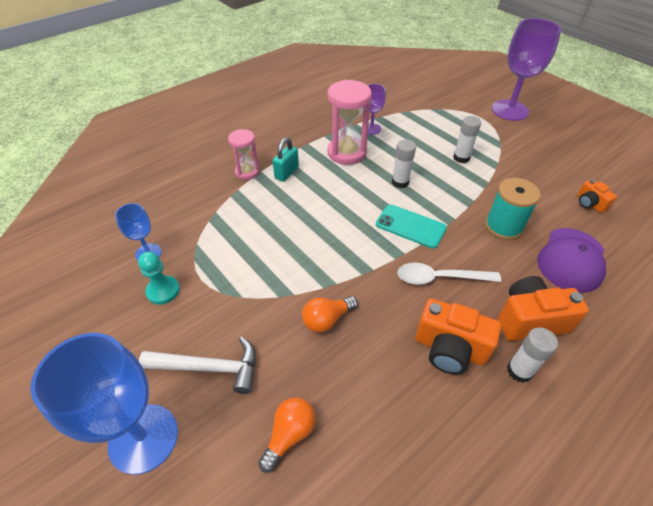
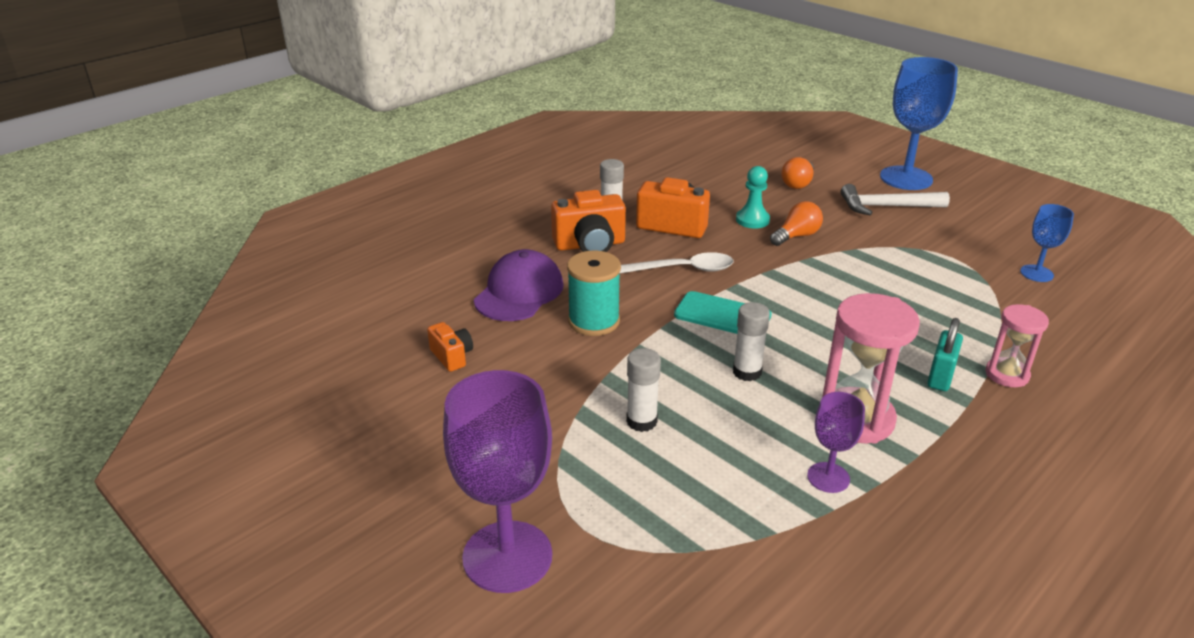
camera: 175 degrees right, 15 degrees down
turquoise pawn [138,252,180,305] -> turquoise pawn moved to [736,166,770,229]

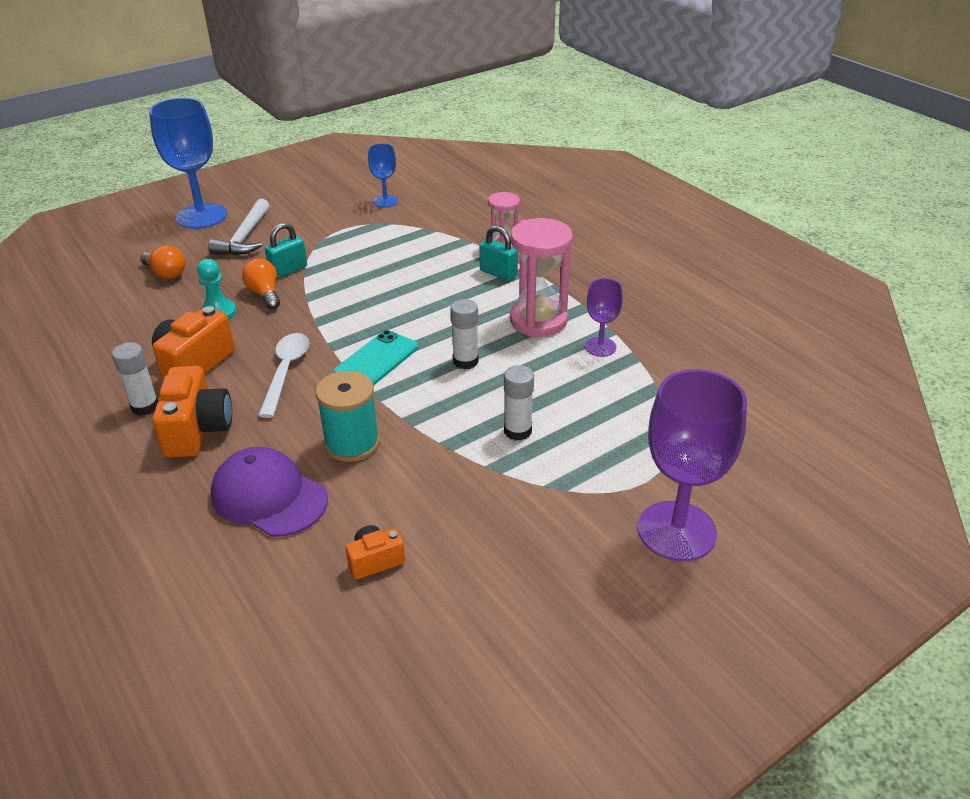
camera: 80 degrees left, 5 degrees up
none -> turquoise padlock [265,222,307,278]

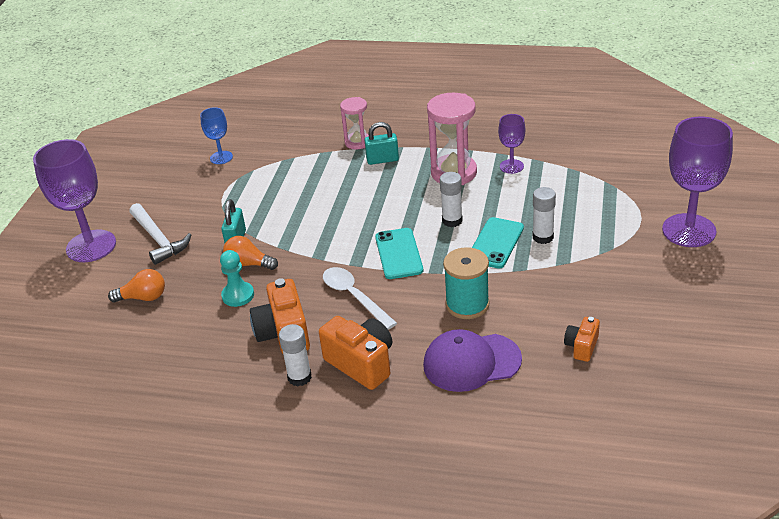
camera: 40 degrees left, 0 degrees up
blue goblet [149,98,227,229] -> purple goblet [33,139,116,262]
none -> turquoise phone [472,217,524,268]

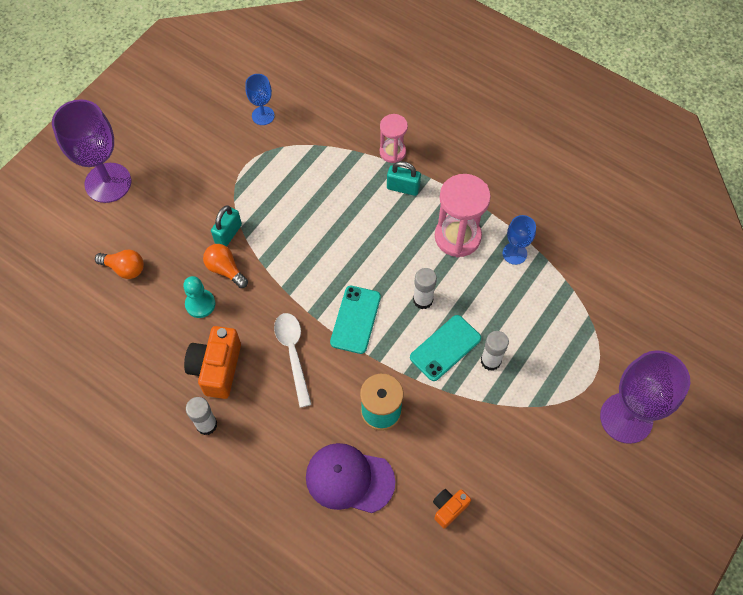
camera: 20 degrees right, 25 degrees up
white hammer [129,203,191,265] -> none
orange camera [319,316,392,390] -> none
purple goblet [498,114,525,174] -> blue goblet [503,215,536,265]

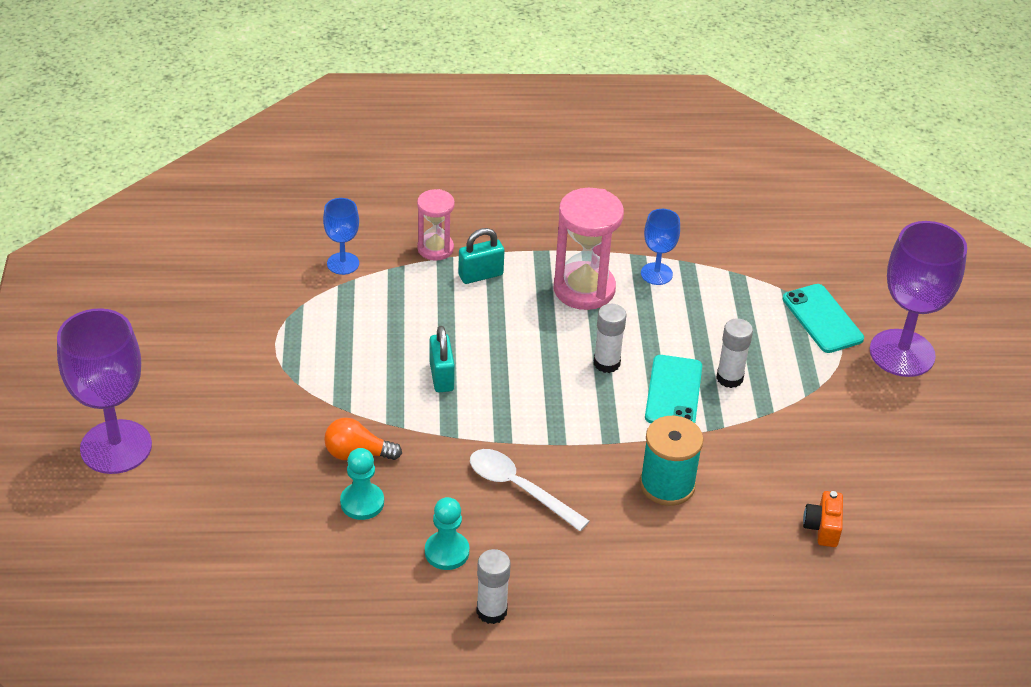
camera: 40 degrees left, 20 degrees down
orange light bulb [95,250,144,279] -> none
orange camera [184,326,241,399] -> turquoise pawn [425,497,469,570]
turquoise padlock [211,205,242,246] -> turquoise padlock moved to [430,326,455,392]
blue goblet [245,74,275,125] -> blue goblet moved to [323,198,359,275]
purple cap [306,443,395,513] -> none
turquoise phone [330,286,381,354] -> turquoise phone moved to [783,284,864,353]

